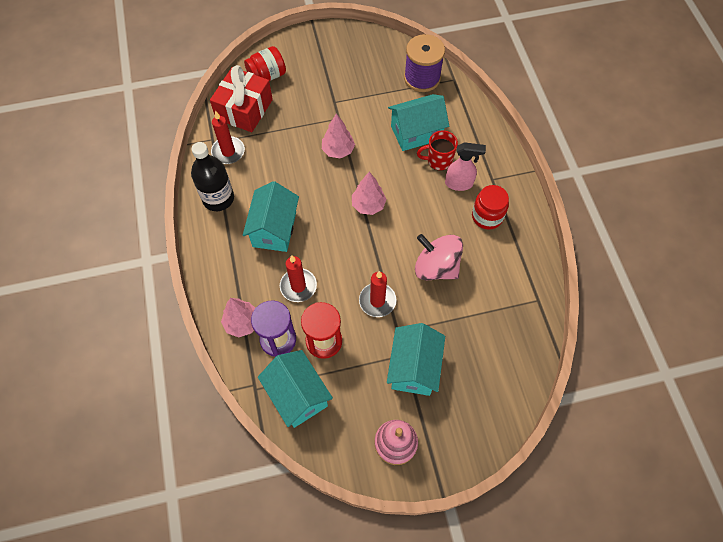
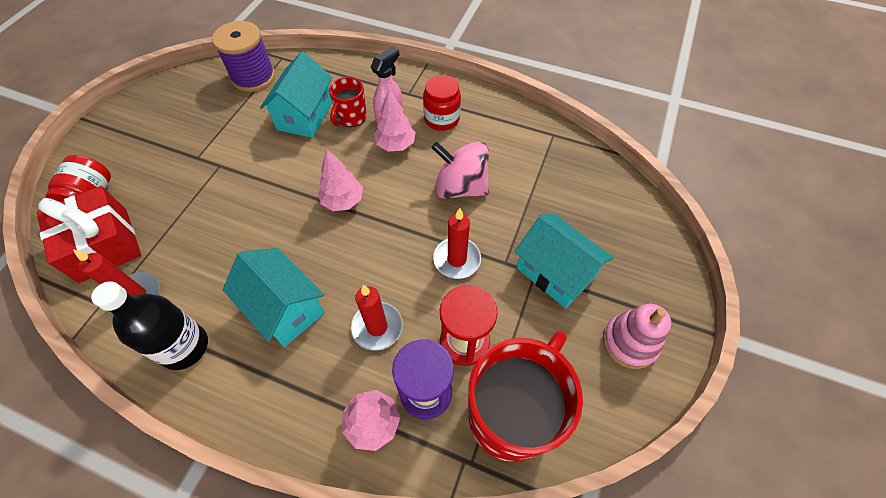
camera: 55 degrees left, 5 degrees down
turquoise house [258,350,333,428] -> red mug [468,331,583,462]
pink tree [322,113,355,158] -> pink tree moved to [374,89,416,152]
pink spinning top [415,234,463,280] -> pink spinning top turned 45 degrees clockwise [432,142,489,199]

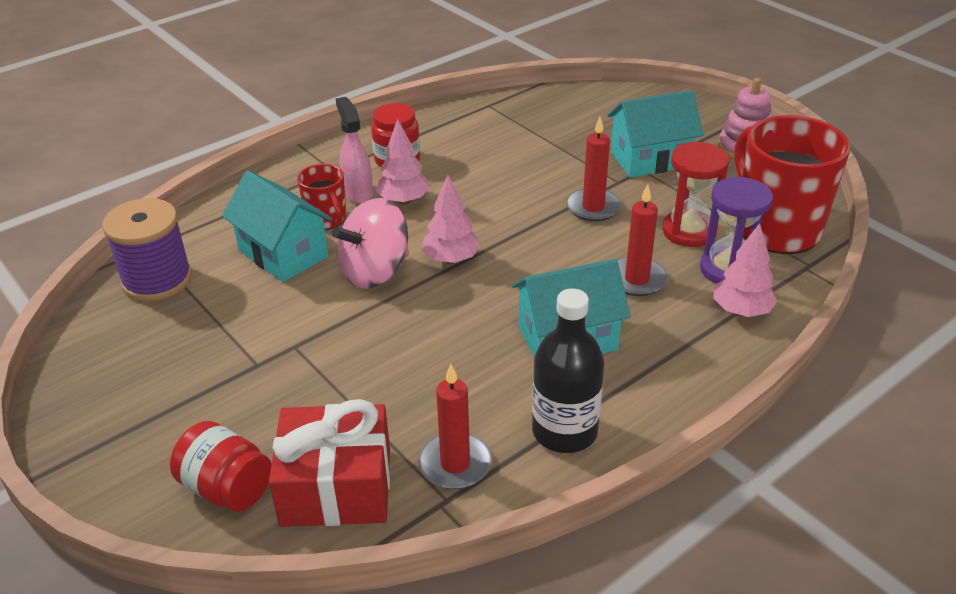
camera: 60 degrees left, 20 degrees down
pink spinning top [432,142,489,199] -> pink spinning top moved to [332,198,409,289]

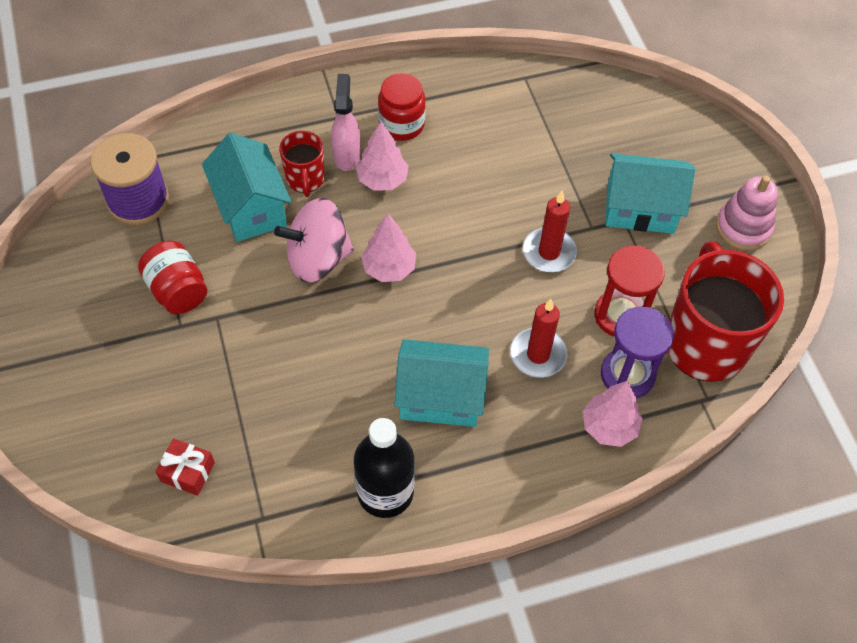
camera: 20 degrees right, 20 degrees up
red jar [170,421,272,512] -> red jar moved to [138,241,207,314]
red gift [269,399,390,527] -> red gift [155,438,215,496], size x0.49
red candle [419,364,492,489] -> none

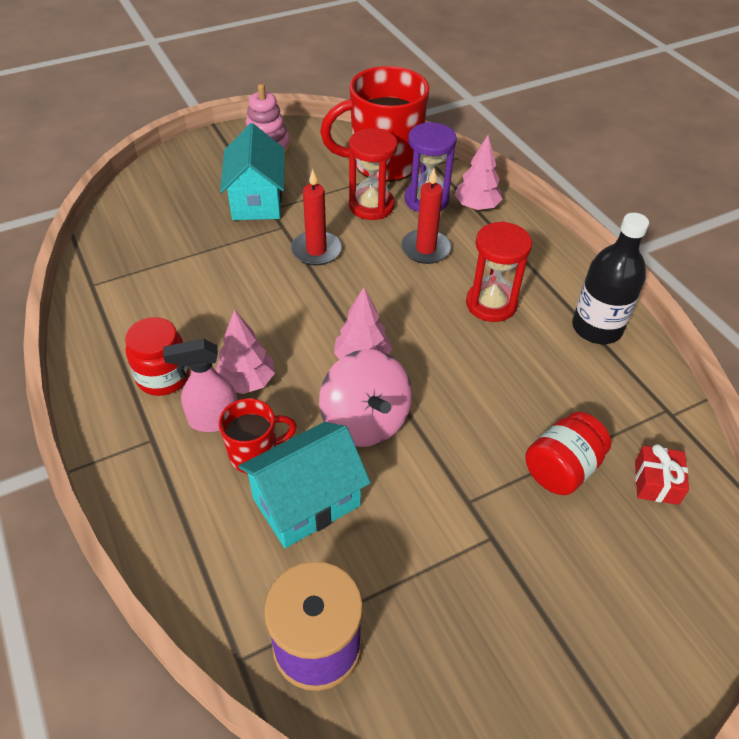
camera: 100 degrees left, 10 degrees down
red jar [138,241,207,314] -> red jar moved to [525,412,611,495]
turquoise house [394,339,489,427] -> red hourglass [466,221,532,322]

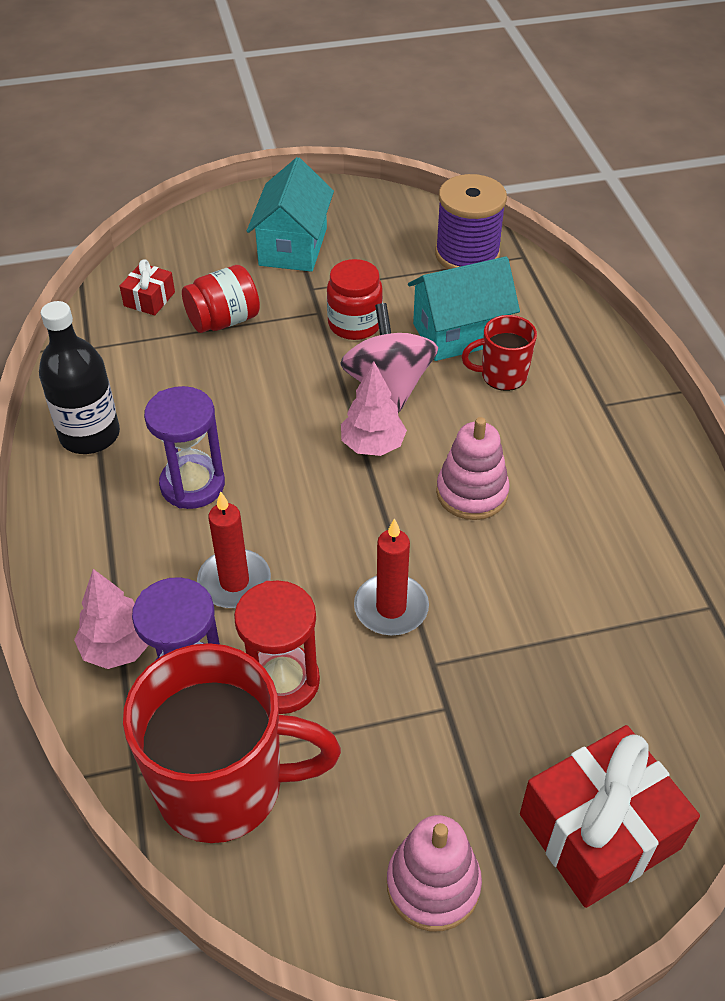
camera: 165 degrees left, 0 degrees up
red jar [125,317,190,396] -> red jar moved to [327,259,383,340]
pink spray bottle [163,339,238,432] -> none
pink tree [215,309,275,394] -> none
turquoise house [220,123,285,220] -> turquoise house moved to [247,157,334,272]
red hourglass [466,221,532,322] -> purple hourglass [144,386,225,509]
none -> pink stacking toy [436,417,510,520]
none -> red gift [520,725,700,908]

